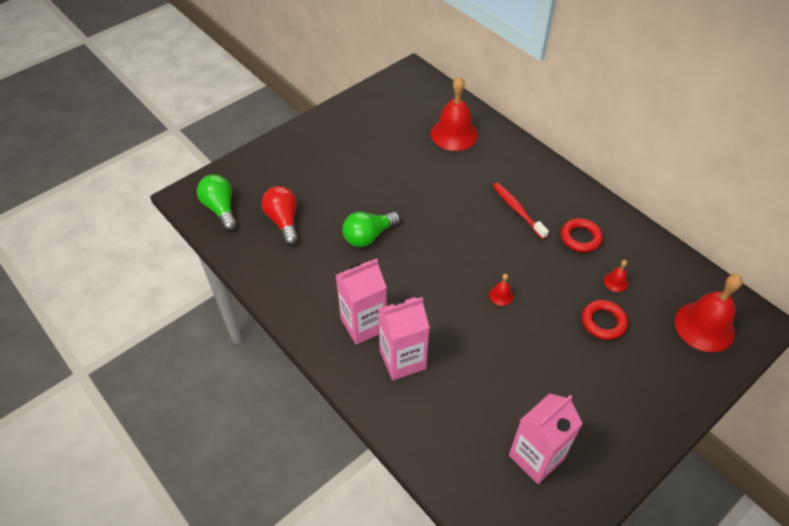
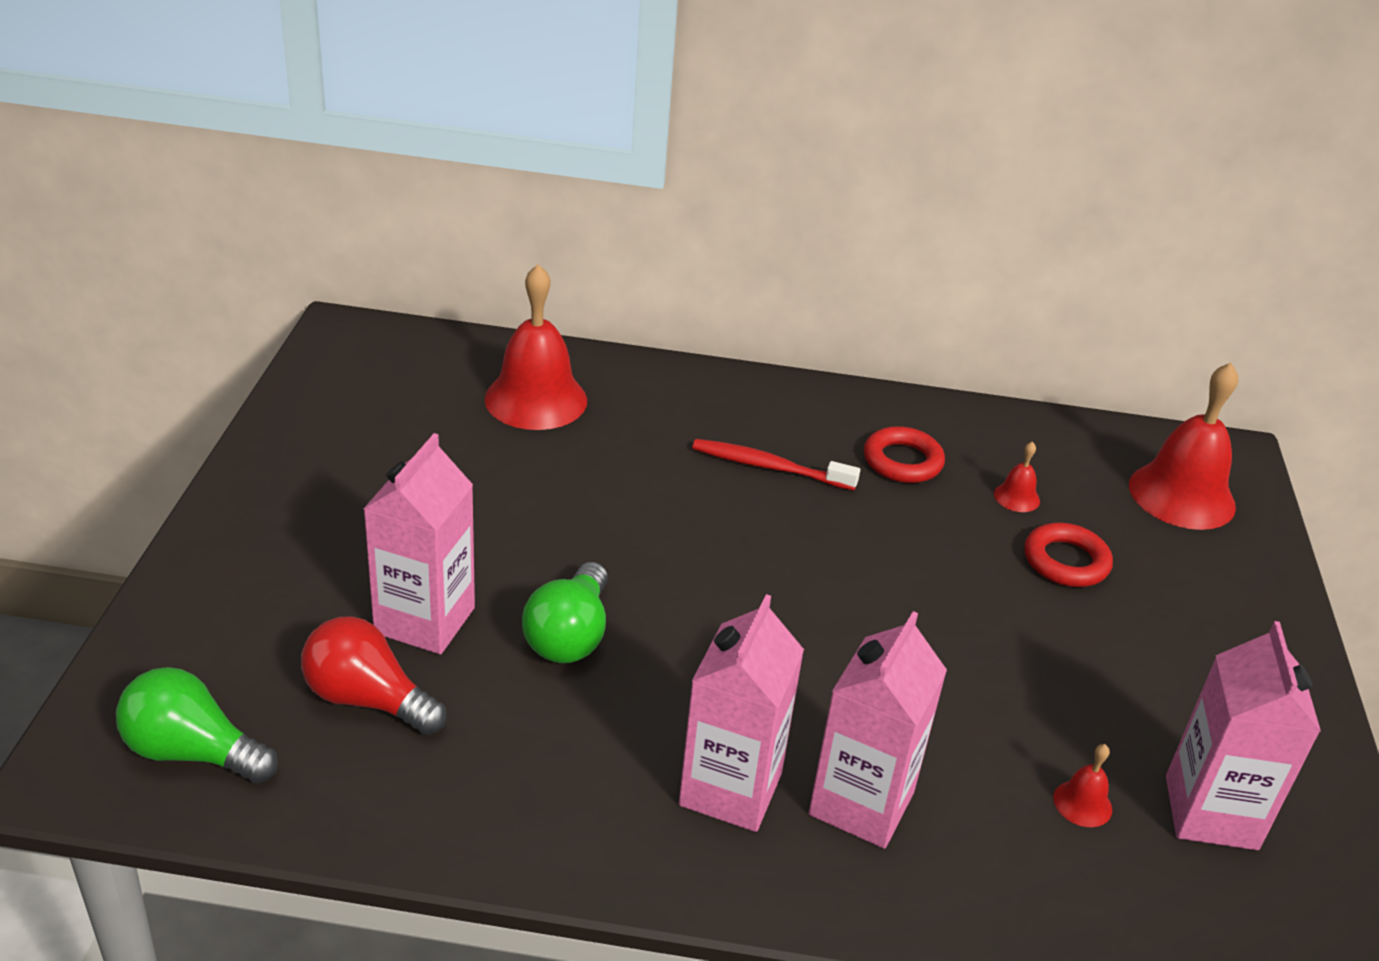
camera: 45 degrees left, 15 degrees down
red bell [489,274,514,306] -> red bell moved to [1053,744,1112,827]
none -> pink carton [364,433,475,654]

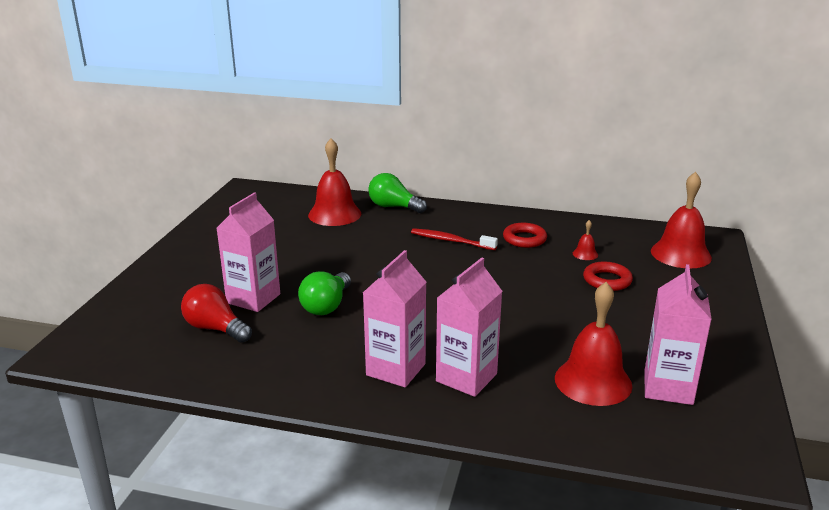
camera: 10 degrees right, 10 degrees down
green light bulb [116,667,278,783] -> green light bulb moved to [368,173,427,213]
red bell [1053,744,1112,827] -> red bell [555,282,632,406], size x2.32

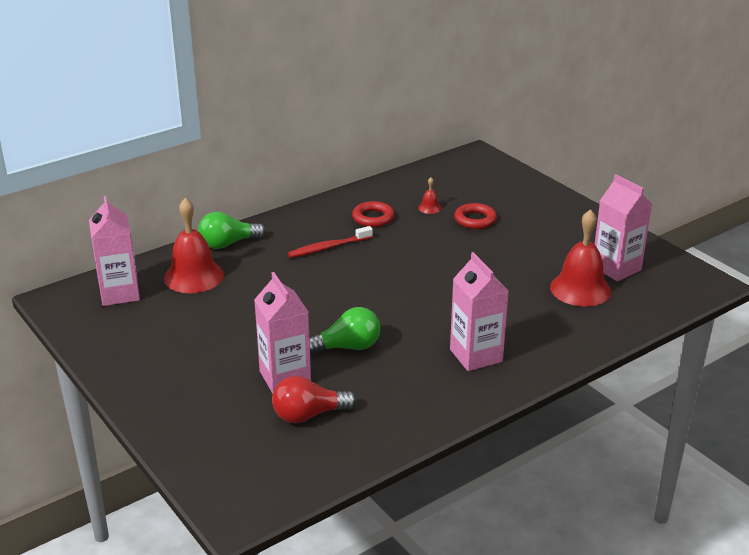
camera: 50 degrees left, 5 degrees up
green light bulb [298,271,351,315] -> green light bulb turned 75 degrees counterclockwise [310,307,380,354]
pink carton [436,258,502,397] -> pink carton moved to [89,196,140,306]
red bell [651,172,712,268] -> none

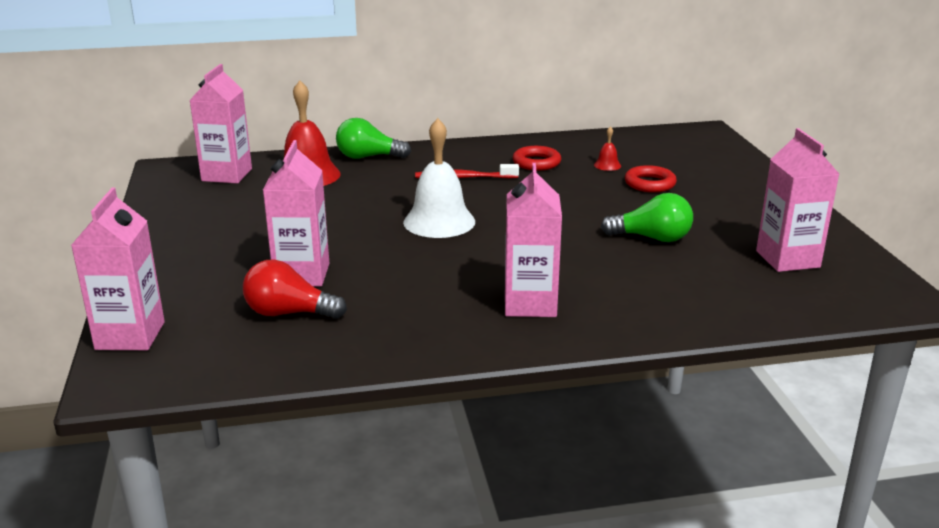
camera: 25 degrees right, 5 degrees down
green light bulb [310,307,380,354] -> green light bulb moved to [601,193,693,242]
red bell [550,209,611,307] -> none
none -> pink carton [71,188,165,350]
none -> white bell [403,118,475,238]

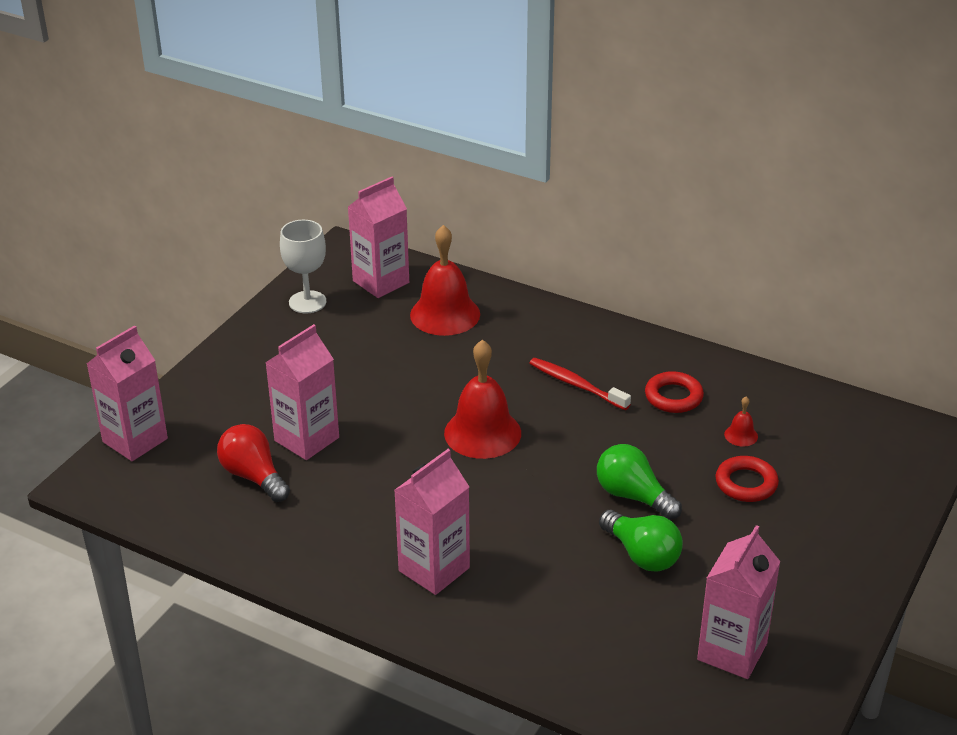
camera: 40 degrees right, 10 degrees up
green light bulb [336,118,411,159] -> green light bulb moved to [597,444,682,520]
white bell [403,118,475,238] -> red bell [444,340,521,459]
none -> white goblet [280,220,326,314]

